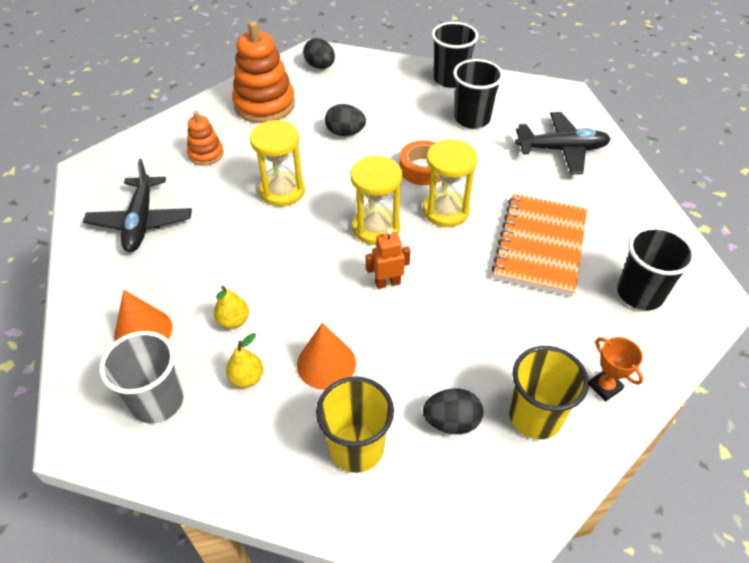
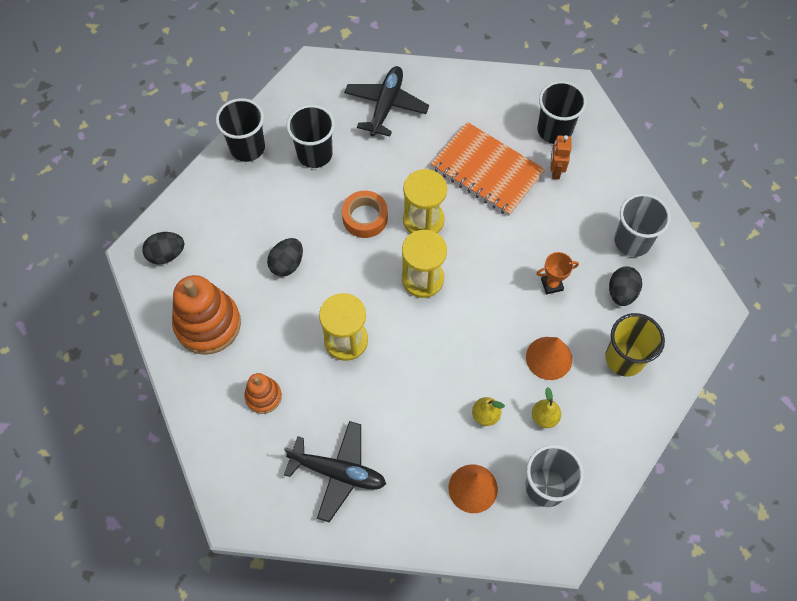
camera: 70 degrees left, 15 degrees up
orange robot [366,229,410,289] -> orange robot moved to [551,135,572,179]
yellow cup [509,346,589,439] -> grey cup [614,193,671,257]
orange trophy [589,337,643,402] -> orange trophy moved to [536,252,579,294]

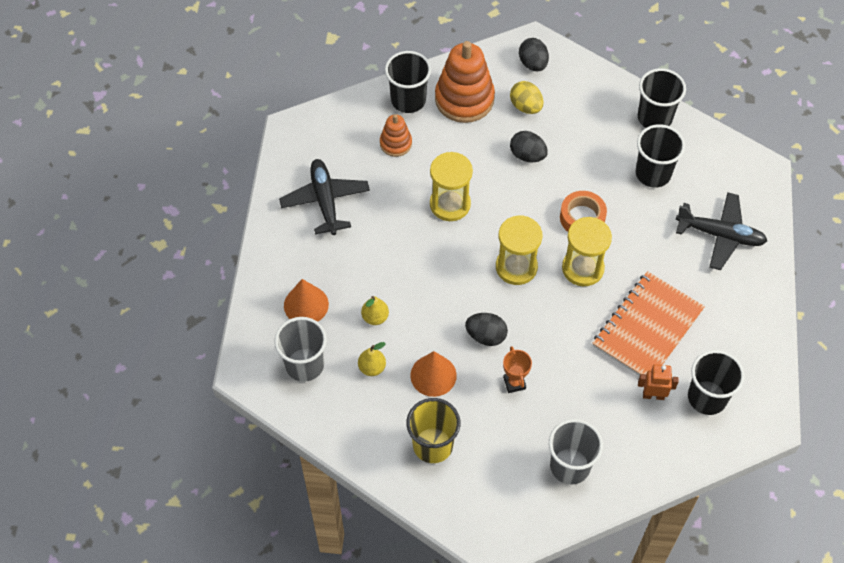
camera: 90 degrees right, 5 degrees down
black plane [284,421,386,522] -> black plane turned 150 degrees clockwise [279,159,370,235]
black egg [609,266,642,306] -> black egg moved to [465,313,508,346]
none -> black cup [385,51,431,113]
none -> yellow egg [510,81,543,114]

